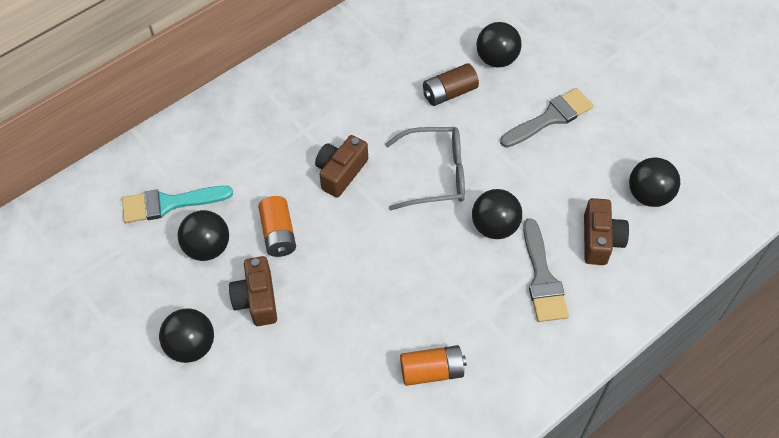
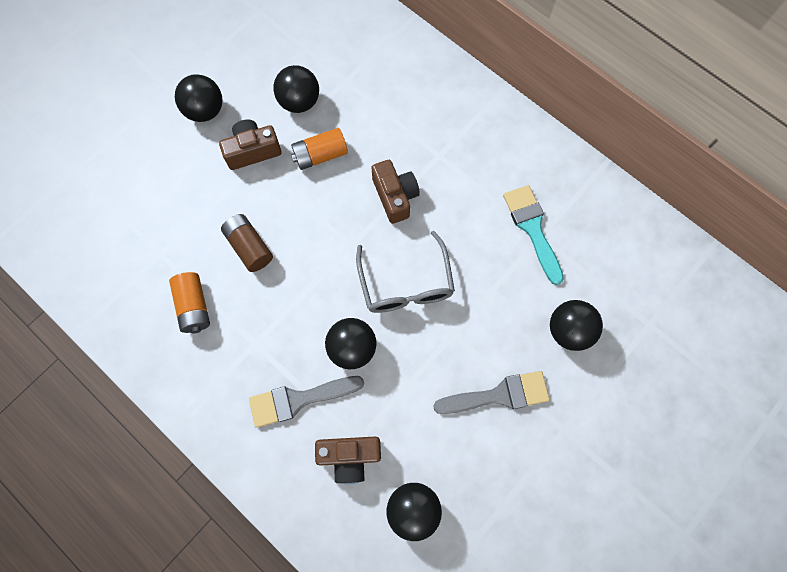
camera: 80 degrees right, 15 degrees up
turquoise brush [122,186,233,223] -> turquoise brush moved to [503,185,564,285]
brown camera [315,135,368,198] -> brown camera turned 45 degrees clockwise [371,160,420,224]
brown battery [423,63,479,106] -> brown battery moved to [221,214,273,272]
grey brush [500,88,594,148] -> grey brush turned 60 degrees counterclockwise [433,371,550,414]

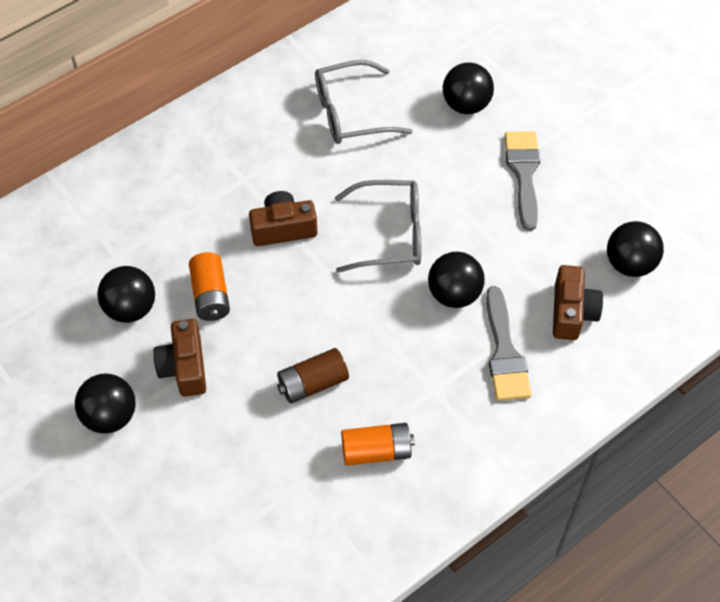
camera: 80 degrees left, 15 degrees down
turquoise brush [503,185,564,285] -> grey glasses [315,60,413,144]

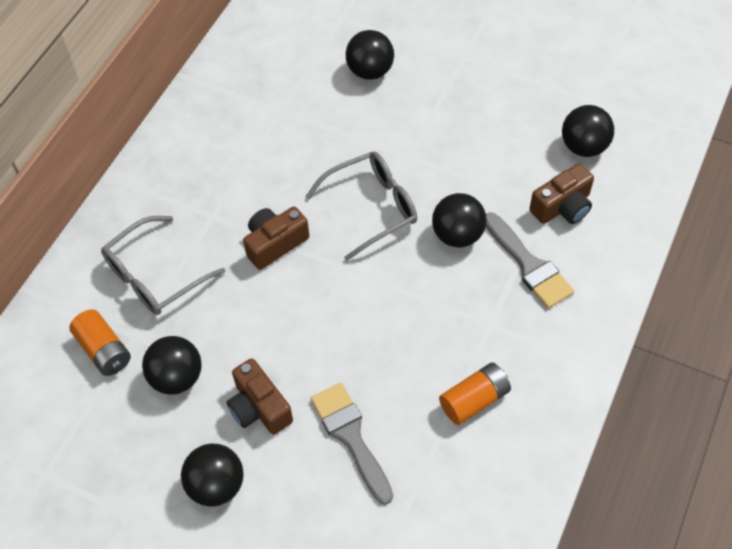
camera: 25 degrees left, 0 degrees up
orange battery [189,252,230,321] -> orange battery moved to [69,309,131,376]
brown battery [277,348,349,403] -> none
grey glasses [315,60,413,144] -> grey glasses moved to [101,216,225,315]
grey brush [505,131,540,231] -> grey brush moved to [311,383,393,505]
brown camera [553,265,603,340] -> brown camera turned 75 degrees clockwise [529,163,594,224]

